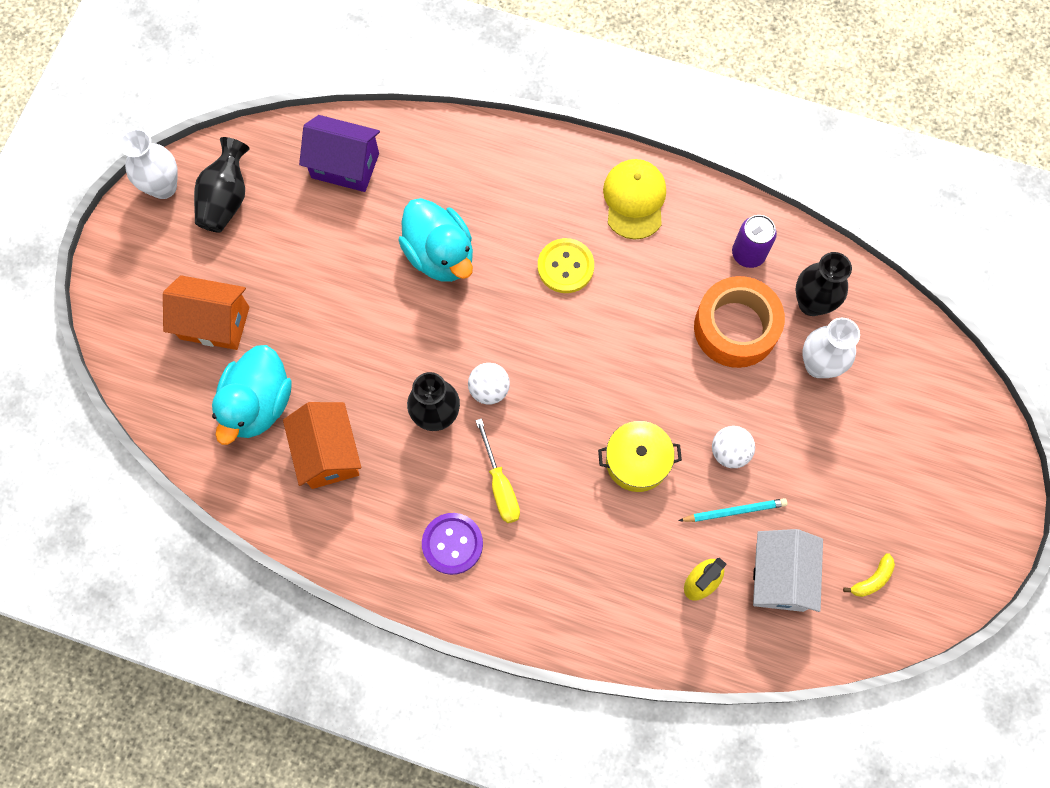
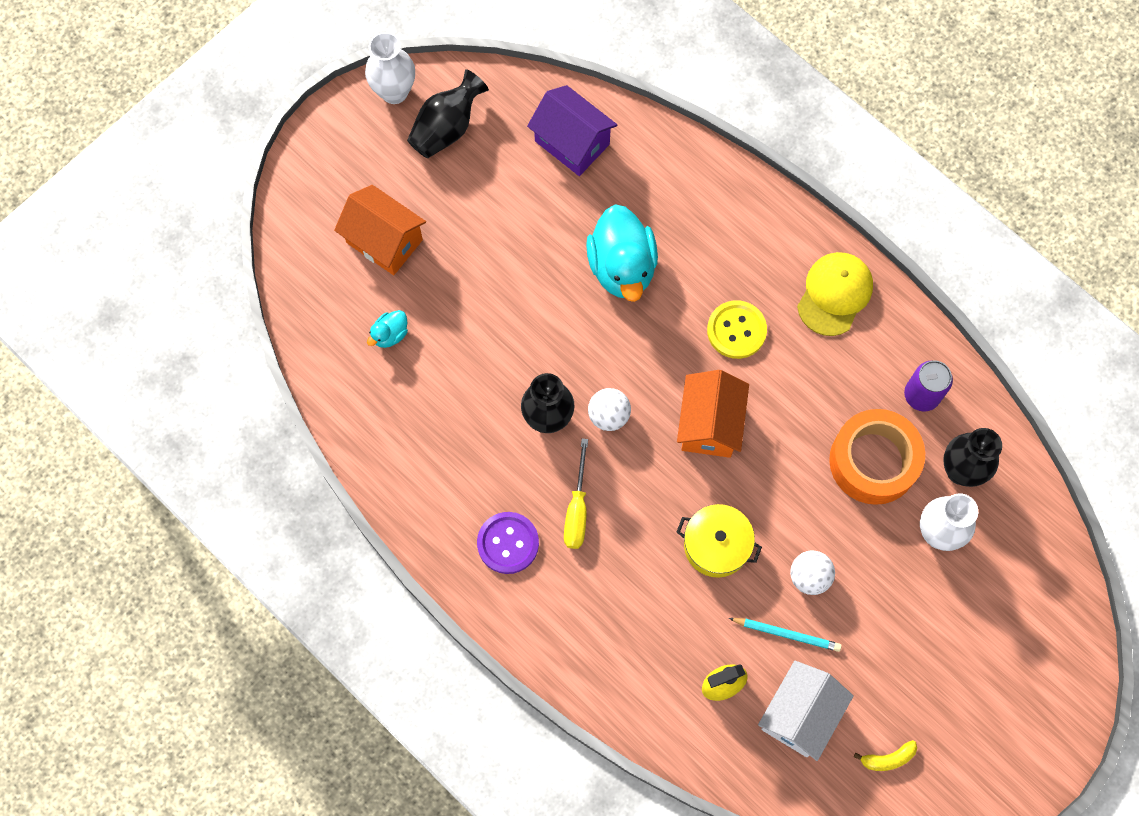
camera: 25 degrees right, 0 degrees up
turquoise duck [212,345,292,445] -> turquoise duck [367,310,408,348], size x0.46
orange house [283,402,361,489] -> orange house moved to [677,370,749,458]

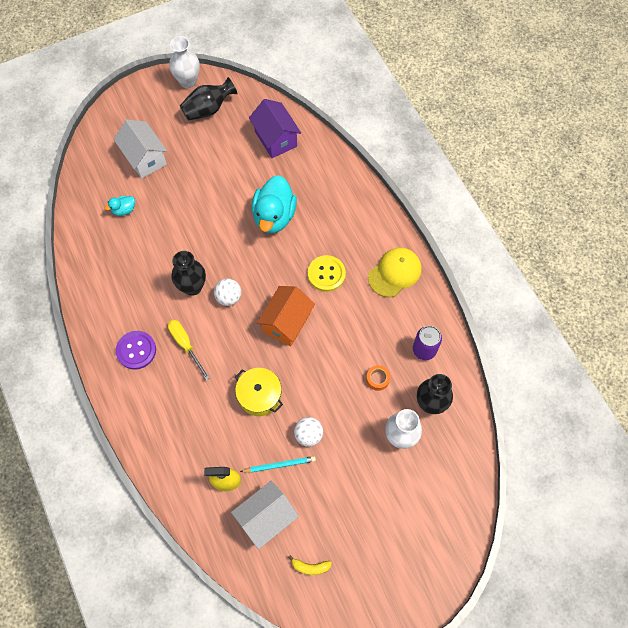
camera: 20 degrees right, 5 degrees down
orange house [334,185,426,275] -> white house [114,119,167,179]
yellow screwdriver [564,438,588,549] -> yellow screwdriver turned 120 degrees clockwise [168,320,210,380]
turquoise pencil [729,618,842,652] -> turquoise pencil turned 45 degrees counterclockwise [240,456,316,473]
orange tape [829,409,925,505] -> orange tape [366,365,390,391], size x0.40

